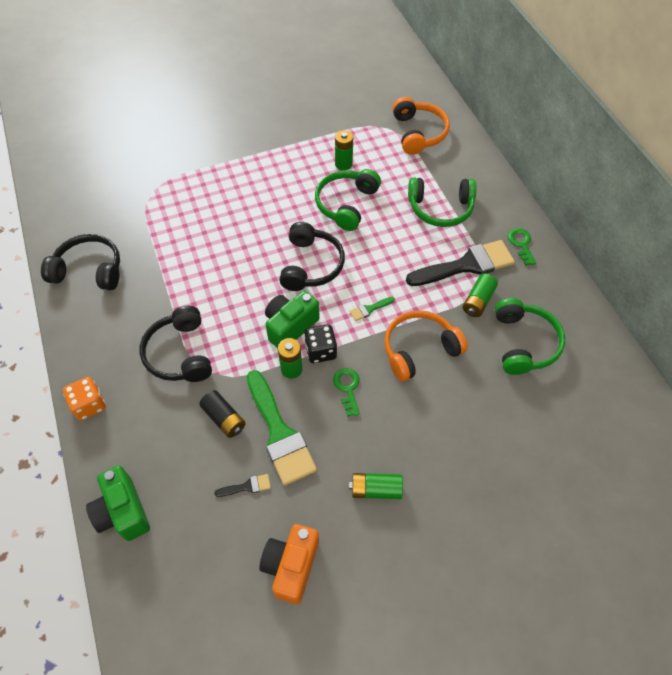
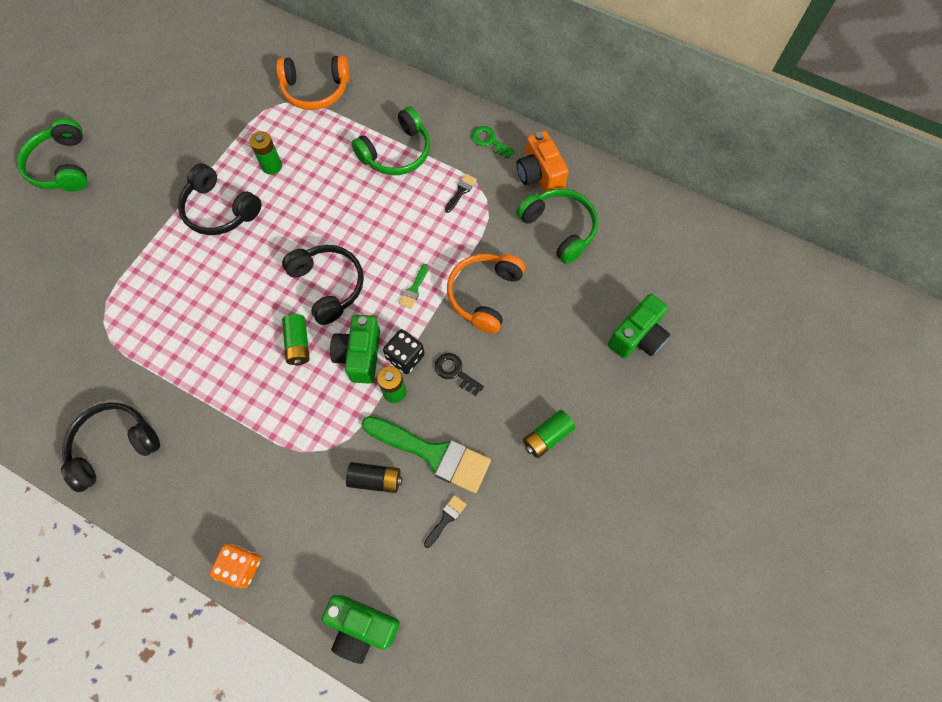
camera: 40 degrees left, 10 degrees up
black headphones [140,306,212,382] -> black headphones moved to [178,163,262,235]
orange camera [259,524,319,604] -> orange camera moved to [516,130,569,192]
green headphones [315,169,381,231] -> green headphones moved to [17,118,88,191]
green key [333,368,360,416] -> black key [435,353,484,396]
orange headphones [392,97,450,155] -> orange headphones turned 135 degrees clockwise [276,55,350,110]
black brush [406,240,515,286] -> black brush [445,174,477,213], size x0.42
green battery [463,274,498,317] -> green battery moved to [282,314,310,366]
none -> green camera [608,294,670,358]

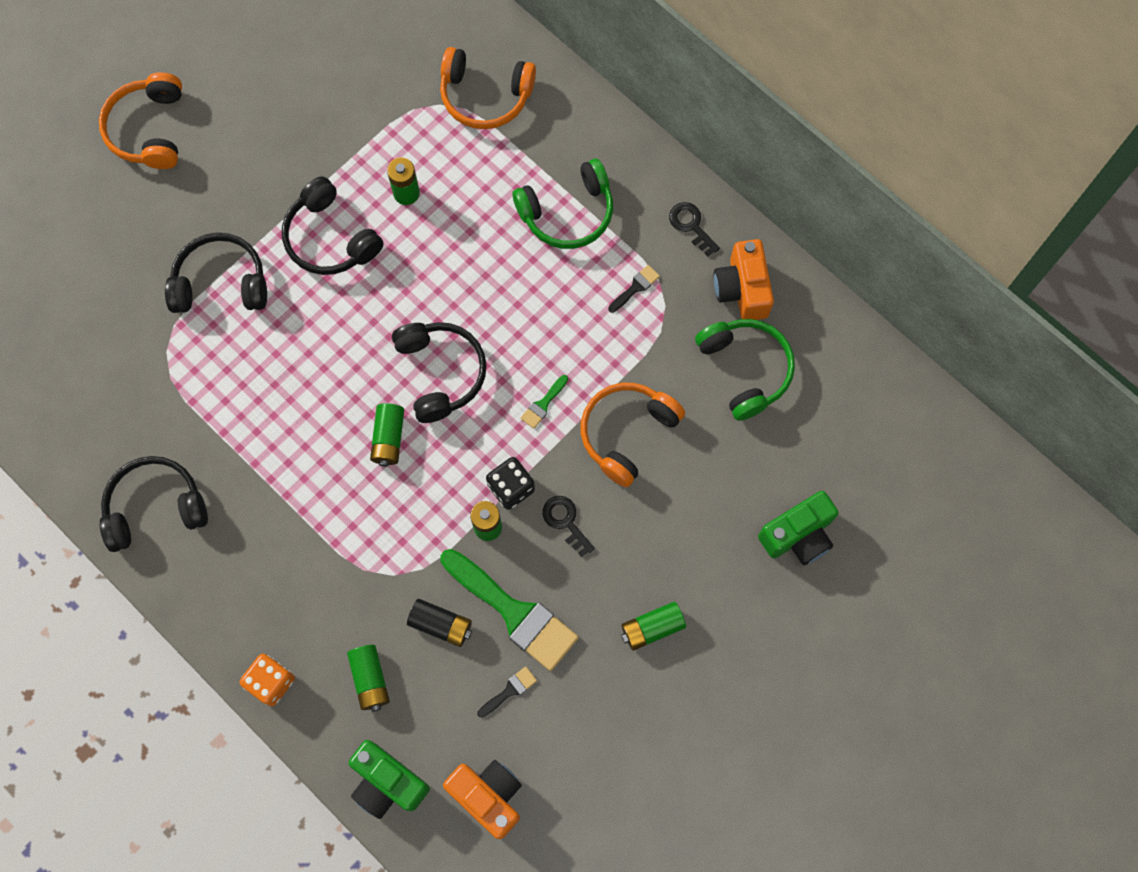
camera: 15 degrees right, 5 degrees up
green headphones [17,118,88,191] -> orange headphones [99,72,182,169]
green camera [330,315,380,384] -> none
green key [471,126,515,159] -> black key [669,202,720,256]
none -> black headphones [165,232,267,313]
none -> green battery [347,645,390,712]
none -> orange camera [443,760,522,839]

